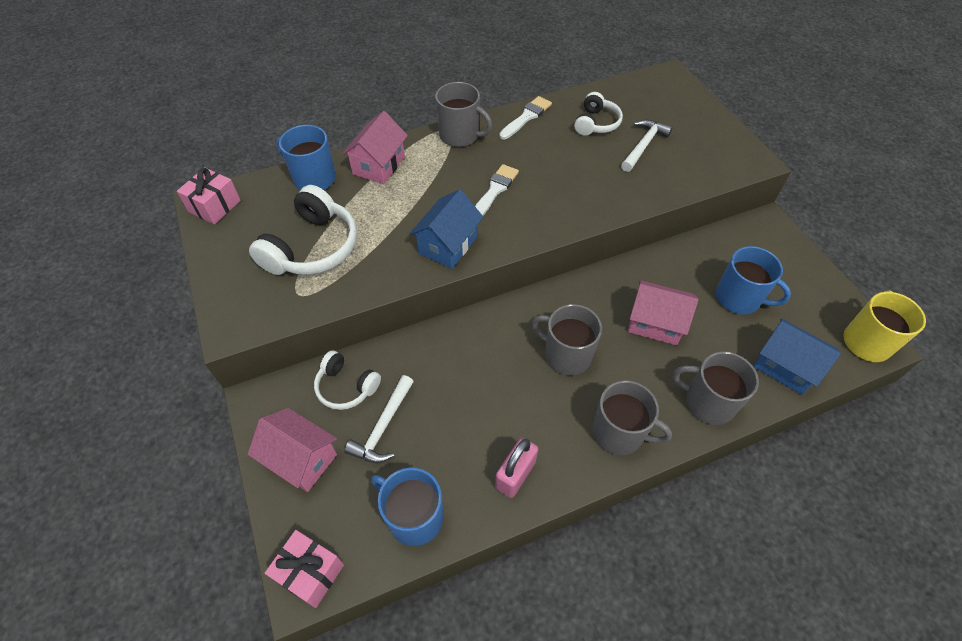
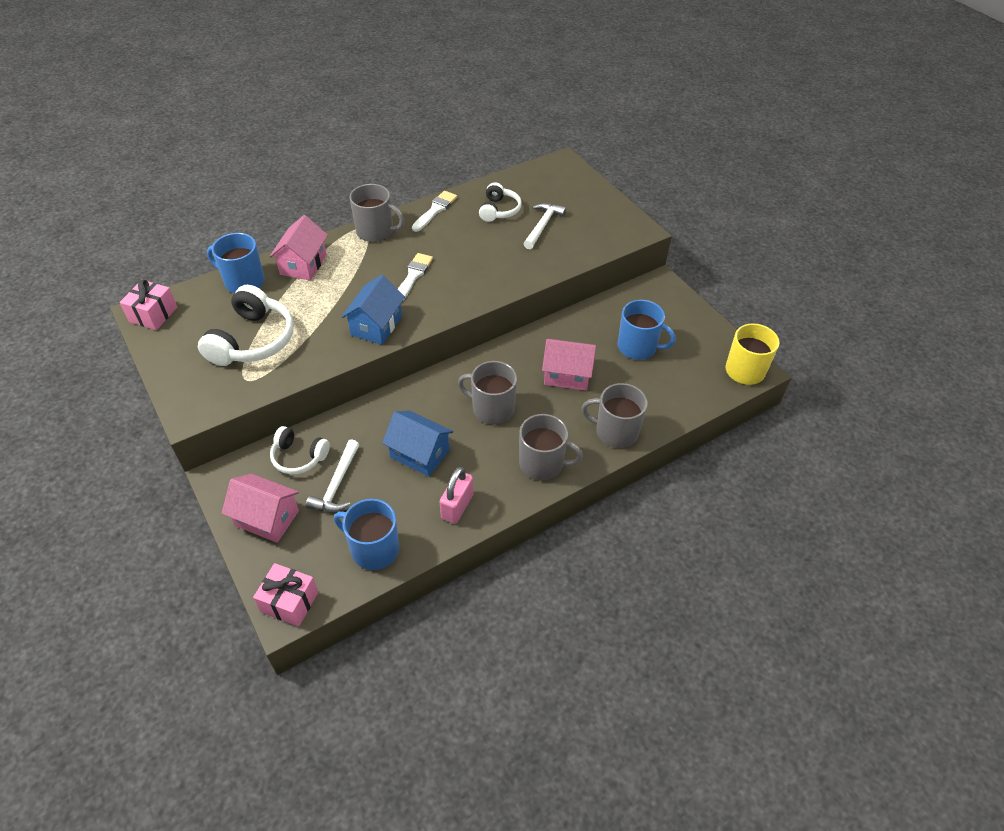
camera: 10 degrees left, 5 degrees down
blue house [753,318,841,395] -> blue house moved to [382,411,453,477]

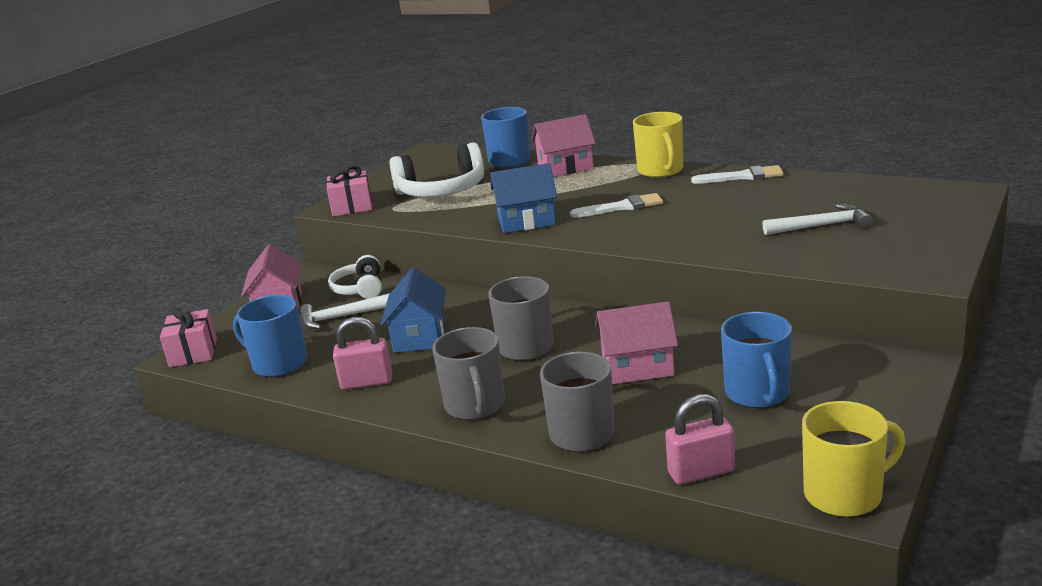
camera: 65 degrees right, 25 degrees down
pink gift [120,280,177,330] -> pink gift moved to [326,166,372,217]
blue mug [334,499,399,570] -> blue mug turned 60 degrees counterclockwise [233,295,308,377]
grey mug [349,184,404,242] -> yellow mug [633,112,683,178]
white headphones [479,182,522,222] -> none
pink house [542,339,596,391] -> pink house turned 75 degrees counterclockwise [595,301,678,384]
none -> pink padlock [665,394,735,485]

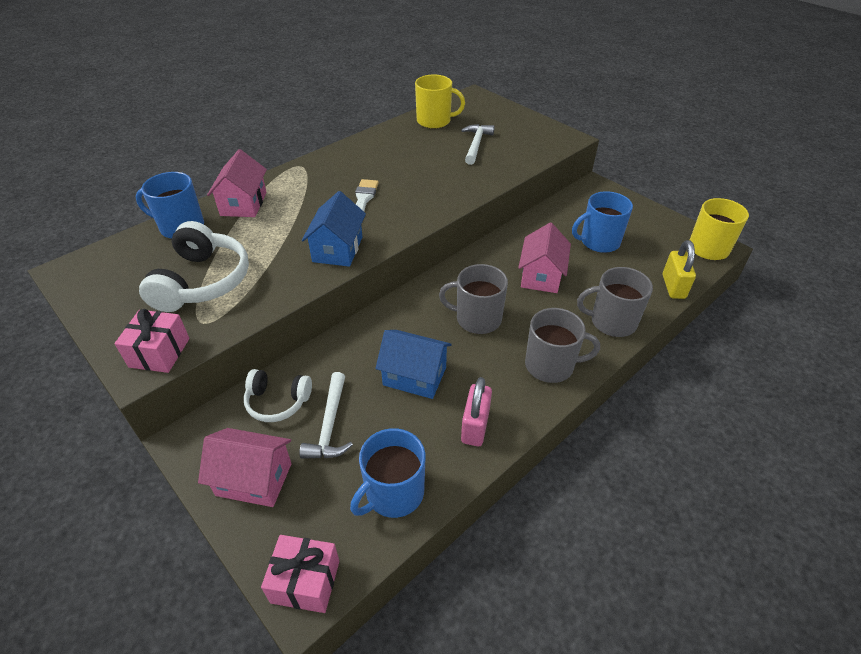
camera: 75 degrees left, 20 degrees up
yellow mug [633,112,683,178] -> yellow mug moved to [415,75,465,129]
pink padlock [665,394,735,485] -> yellow padlock [663,240,696,299]
white brush [691,165,783,184] -> none
blue mug [721,312,792,408] -> blue mug turned 150 degrees clockwise [572,191,633,253]

